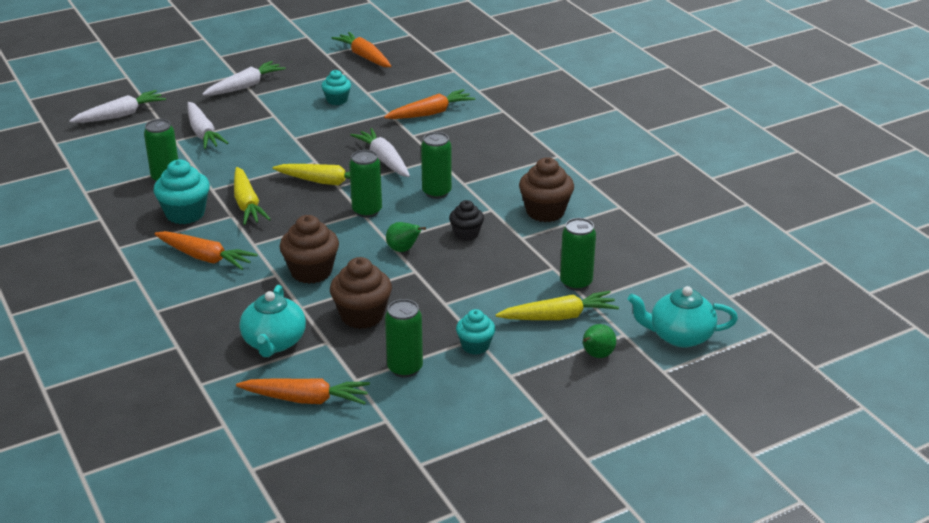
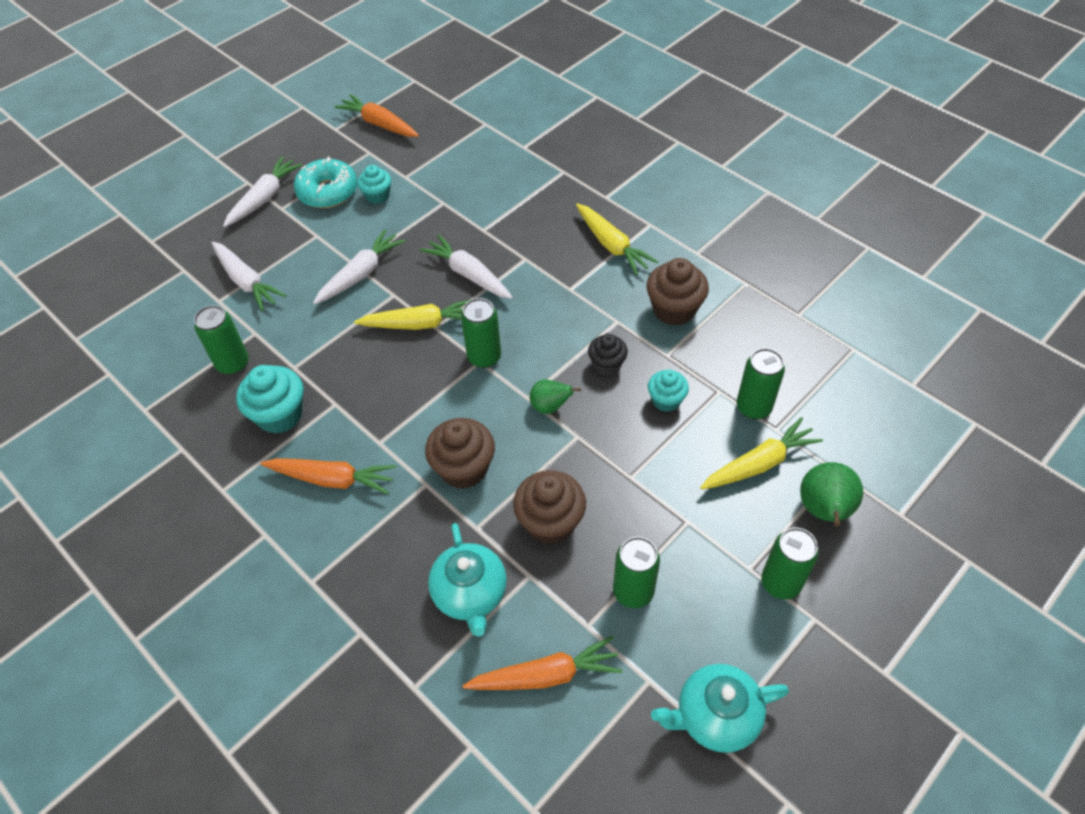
camera: 15 degrees left, 20 degrees up
white carrot [69,90,166,123] -> white carrot moved to [313,229,405,305]
yellow carrot [234,167,271,225] -> yellow carrot moved to [576,203,658,275]
orange carrot [384,89,475,119] -> none
green can [421,132,452,199] -> green can moved to [761,528,819,600]
turquoise cupcake [456,309,495,355] -> turquoise cupcake moved to [648,370,689,412]
green pear [583,324,616,358] -> green pear [800,462,863,527], size x1.57
turquoise teapot [628,286,738,347] -> turquoise teapot moved to [651,664,789,753]
none -> turquoise donut [294,157,358,208]

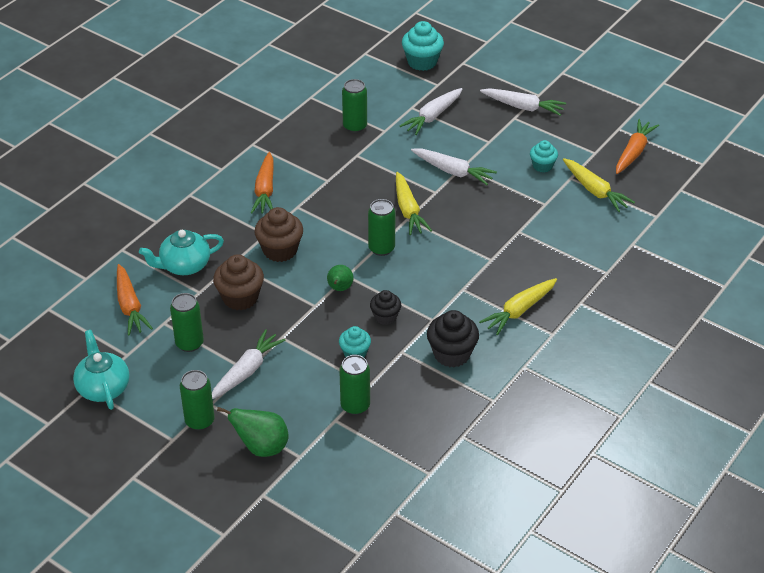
camera: 80 degrees right, 10 degrees down
turquoise cupcake [236,365,304,434] -> turquoise cupcake moved to [402,21,444,71]
turquoise donut [294,157,358,208] -> none
white carrot [419,234,513,299] -> white carrot moved to [212,329,285,399]
brown cupcake [647,258,709,326] -> black cupcake [427,310,479,367]
yellow carrot [700,417,823,490] -> yellow carrot moved to [563,158,635,212]

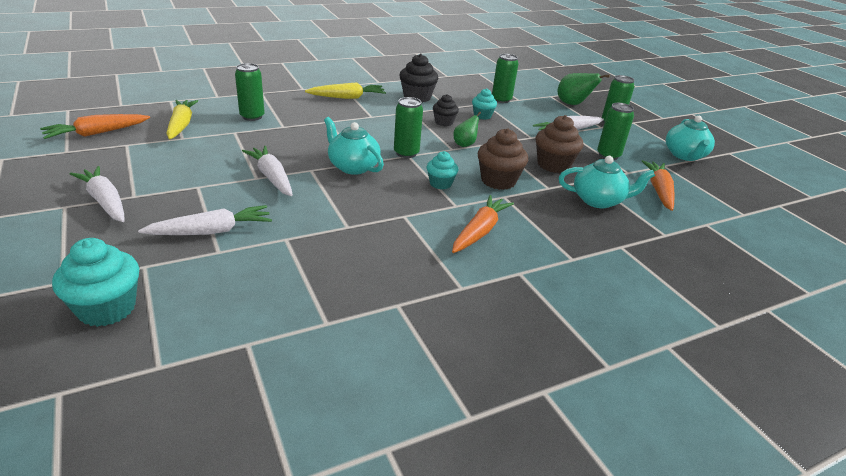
camera: 155 degrees left, 10 degrees down
green can [342,79,367,133] -> green can moved to [235,63,265,121]
yellow carrot [396,172,432,235] -> turquoise teapot [324,117,384,175]
turquoise cupcake [530,140,558,172] -> turquoise cupcake moved to [426,151,458,189]

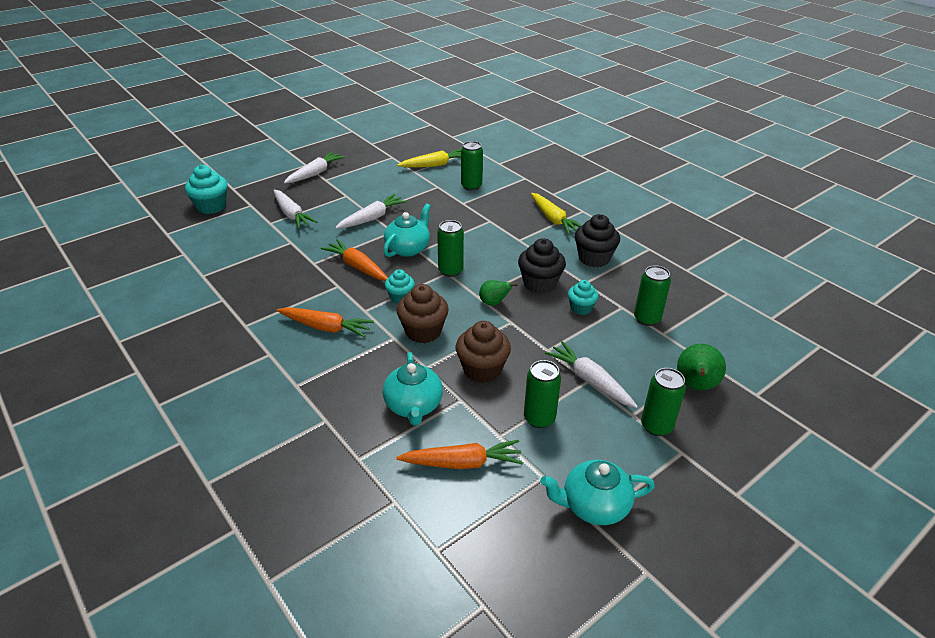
camera: 80 degrees right, 5 degrees up
orange carrot [40,114,150,139] -> orange carrot moved to [321,239,388,281]
black cupcake [433,94,459,126] -> black cupcake [518,238,566,294], size x1.61

